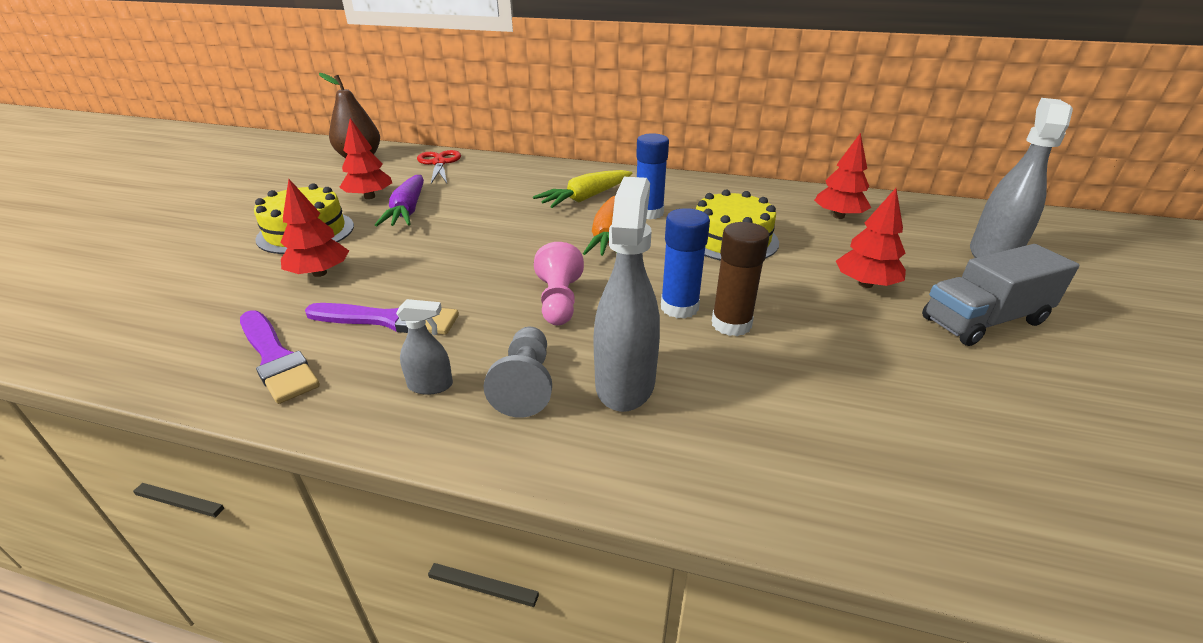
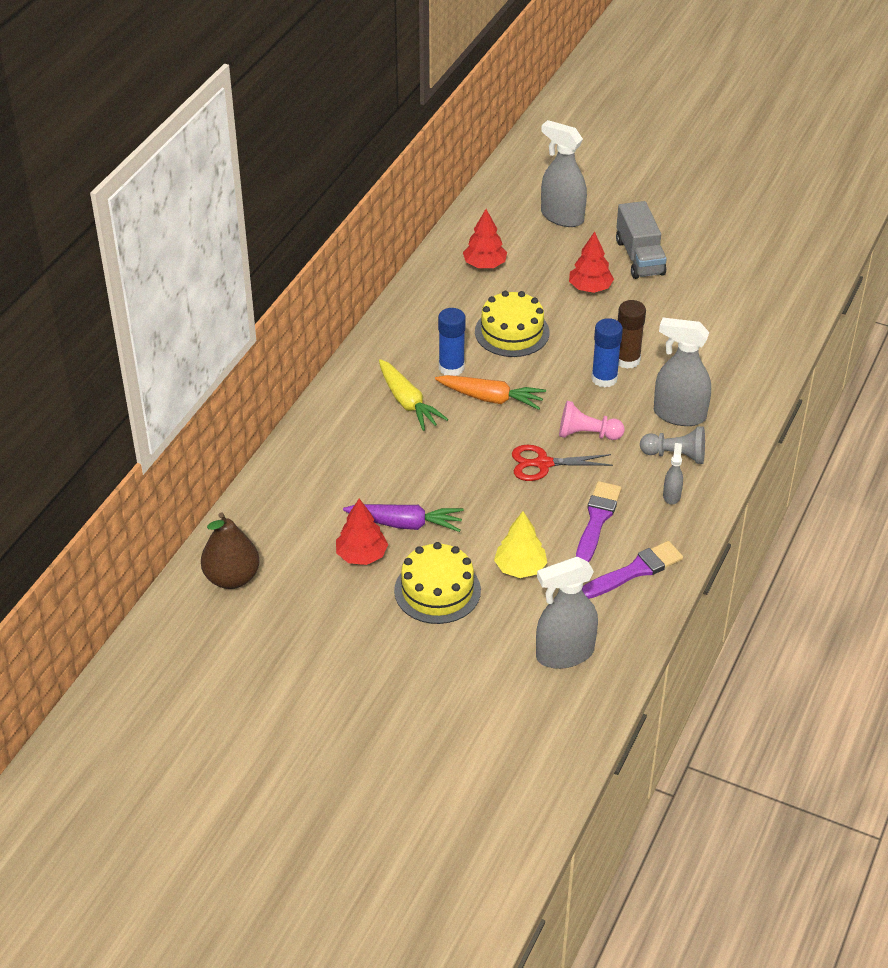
camera: 80 degrees left, 10 degrees up
red tree [280,179,349,277] -> yellow tree [494,511,547,578]
red scissors [417,150,461,184] -> red scissors moved to [512,445,613,481]
none -> grey spray bottle [536,557,598,669]

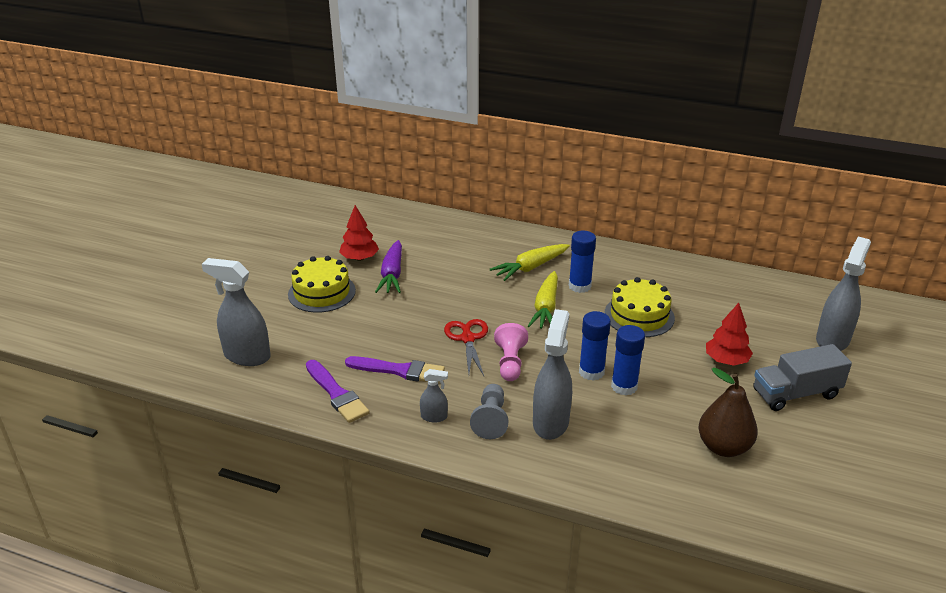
camera: 85 degrees right, 10 degrees down
brown pear [201,513,260,589] -> brown pear moved to [699,368,758,457]
orange carrot [435,375,546,410] -> yellow carrot [528,271,558,329]
red tree [463,209,507,268] -> none
yellow tree [494,511,547,578] -> none
grey spray bottle [536,557,598,669] -> grey spray bottle turned 45 degrees counterclockwise [202,258,271,366]
brown glue stick [618,300,646,369] -> blue glue stick [611,325,645,395]

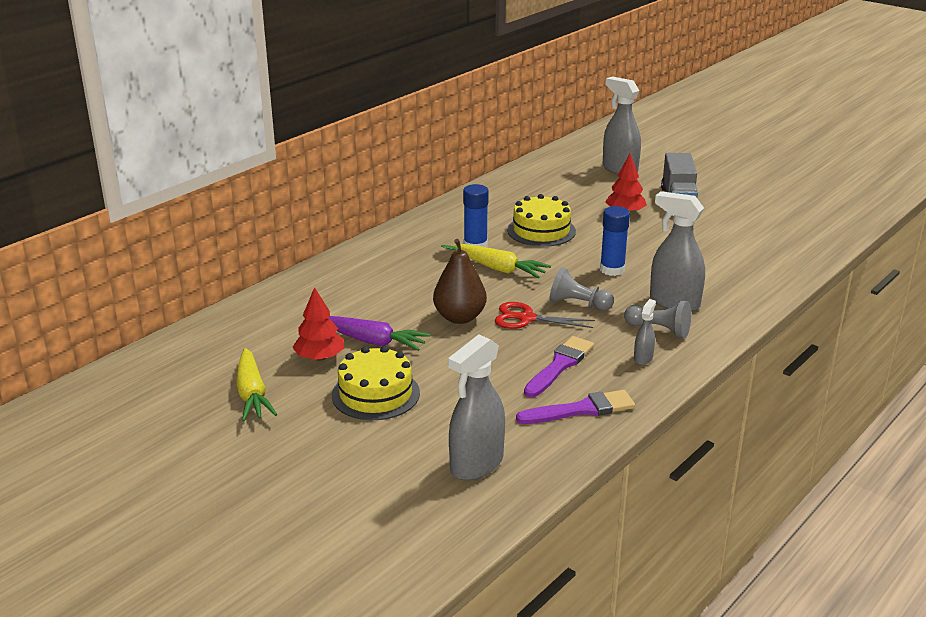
camera: 70 degrees left, 5 degrees down
yellow carrot [490,244,570,281] -> yellow carrot moved to [236,348,277,421]
pink pawn [494,323,528,381] -> grey pawn [549,267,614,311]
blue glue stick [611,325,645,395] -> none
brown pear [699,368,758,457] -> brown pear moved to [433,239,487,324]

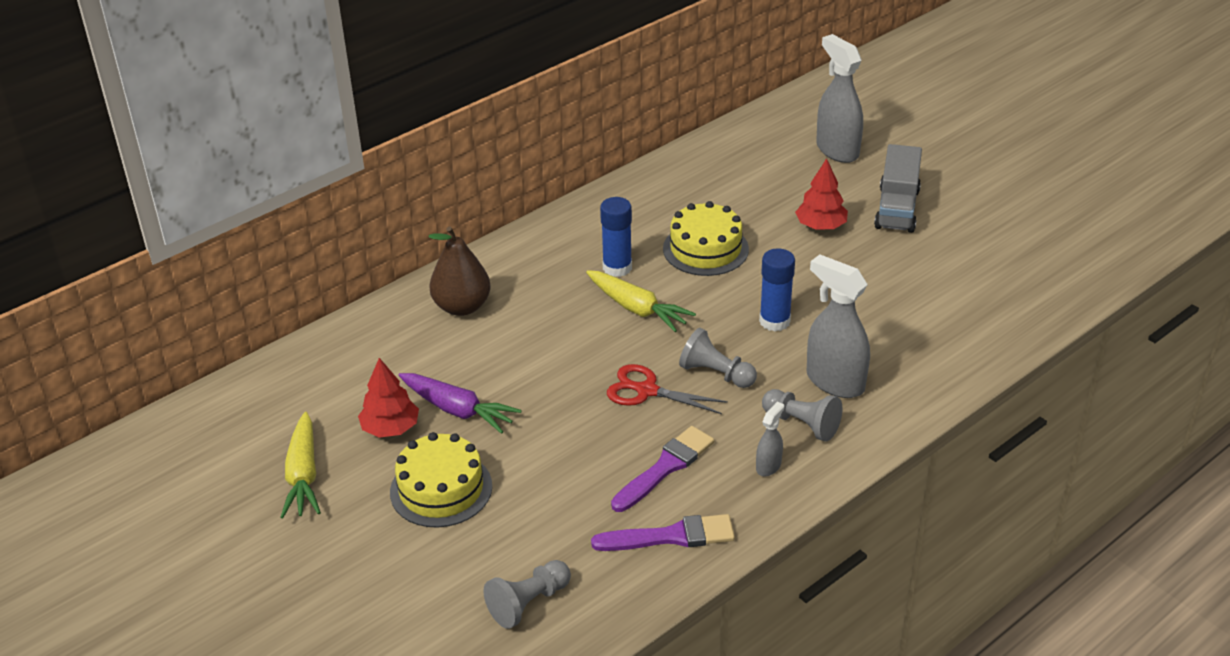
camera: 10 degrees right, 10 degrees up
brown pear [433,239,487,324] -> brown pear moved to [429,226,491,316]
grey spray bottle [448,334,505,481] -> grey pawn [483,560,571,629]

